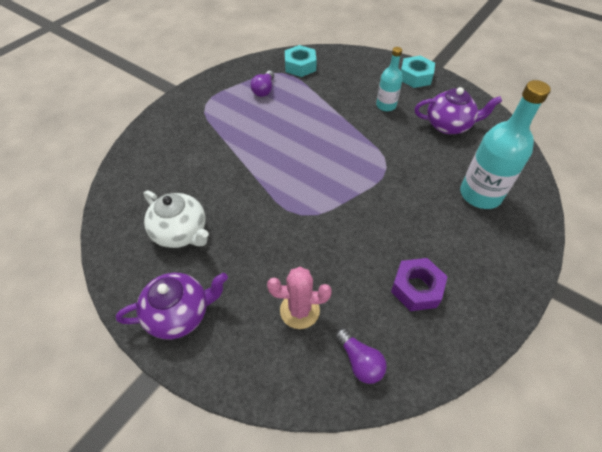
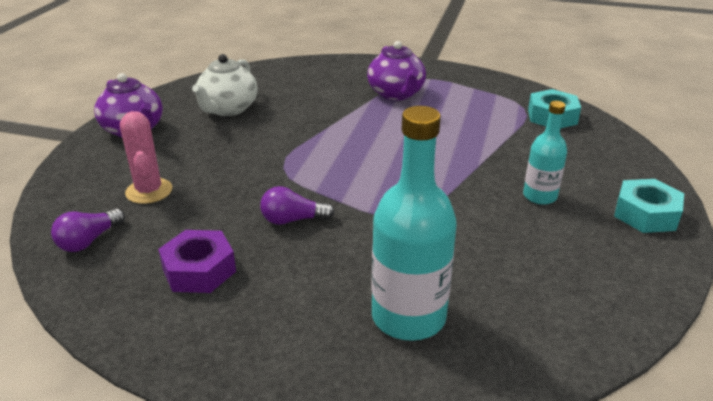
camera: 70 degrees right, 20 degrees down
purple light bulb [251,71,274,97] -> purple light bulb moved to [260,186,335,225]
purple teapot [414,87,502,134] -> purple teapot moved to [367,41,426,100]

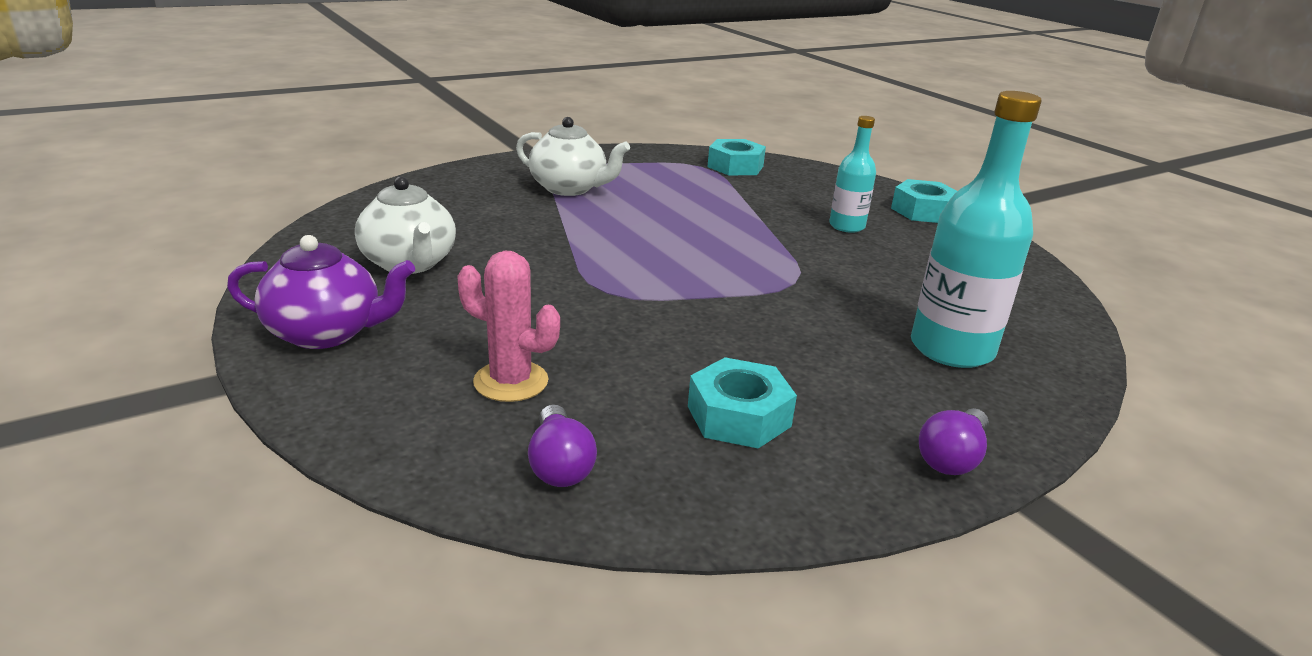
camera: 50 degrees left, 5 degrees down
purple nut [158,230,236,293] -> turquoise nut [688,357,797,449]
purple light bulb [260,186,335,225] -> purple light bulb moved to [919,408,989,475]
purple teapot [367,41,426,100] -> white teapot [516,117,630,196]

